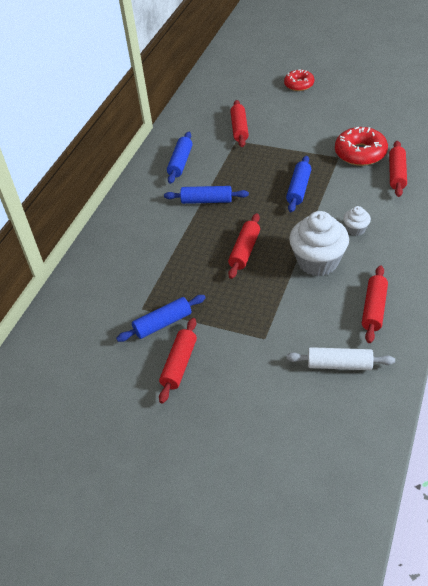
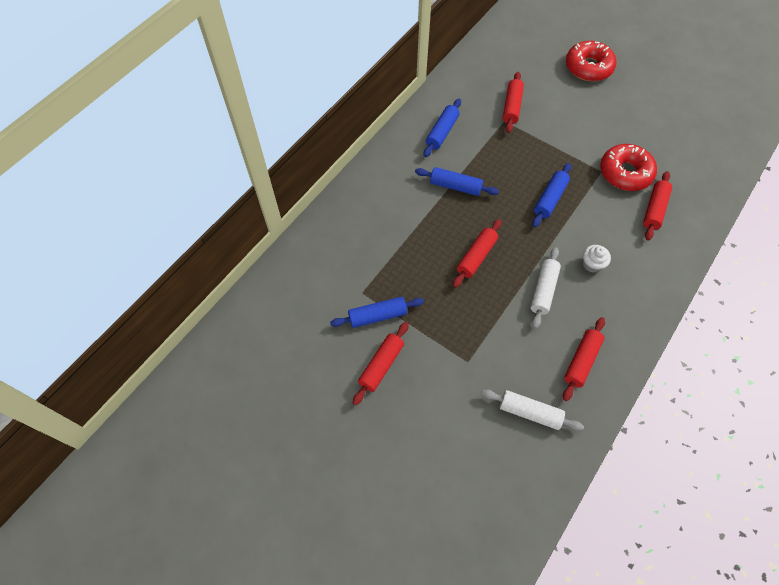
camera: 10 degrees right, 15 degrees up
red donut [284,69,314,91] -> red donut [566,41,616,81], size x1.53
white cupcake [289,211,349,276] -> white rolling pin [530,247,561,329]

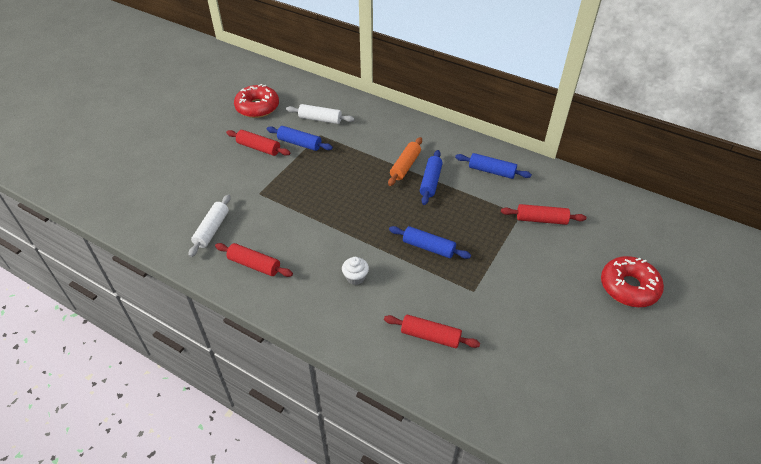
camera: 85 degrees right, 15 degrees down
blue rolling pin [330,297,424,328] -> blue rolling pin turned 45 degrees counterclockwise [267,126,333,151]
red rolling pin [453,219,502,288] -> none
white rolling pin [530,247,561,329] -> white rolling pin moved to [286,104,355,124]
red donut [600,144,657,191] -> red donut moved to [234,84,279,118]
none -> orange rolling pin [388,137,422,186]

